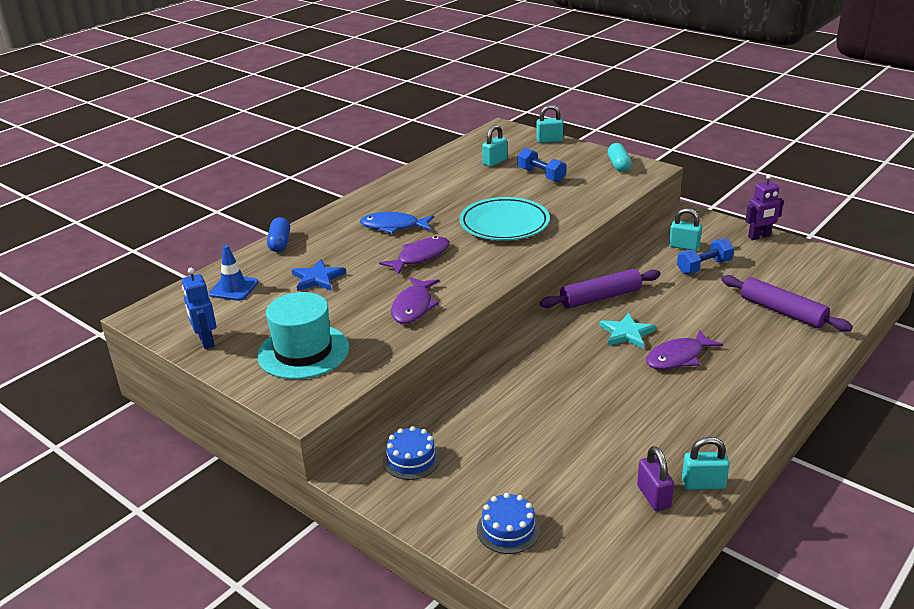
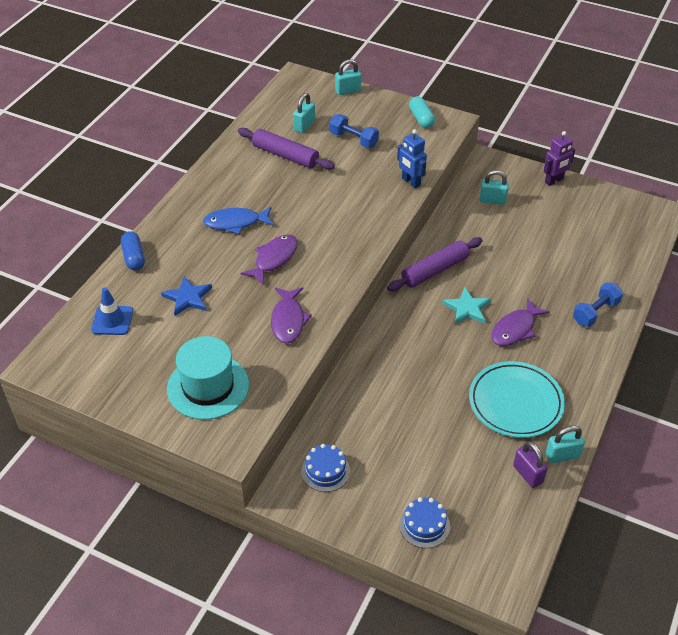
camera: 15 degrees left, 15 degrees up
blue robot [182,268,216,349] -> blue robot moved to [397,129,427,188]
turquoise plate [459,197,550,240] -> turquoise plate moved to [469,361,565,438]
blue dumbbell [677,238,734,274] -> blue dumbbell moved to [573,282,623,327]
purple rolling pin [721,275,853,332] -> purple rolling pin moved to [238,128,335,170]

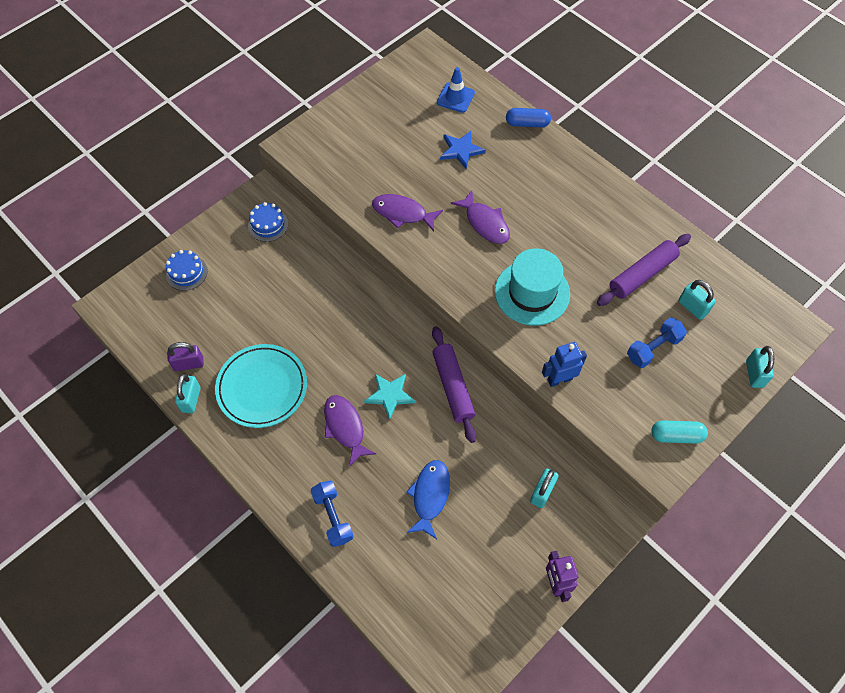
camera: 110 degrees right, 15 degrees up
turquoise hat [167,336,249,420] -> turquoise hat moved to [495,248,570,326]
blue fish [203,207,274,234] -> blue fish moved to [406,460,450,539]

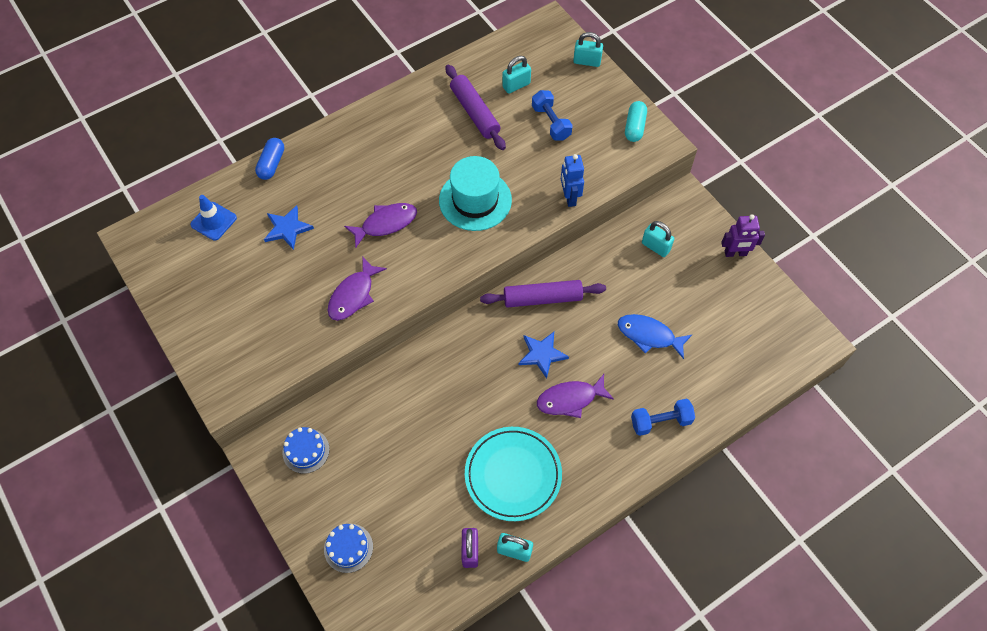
camera: 80 degrees left, 0 degrees up
turquoise star [364,374,416,420] -> blue star [518,332,569,379]

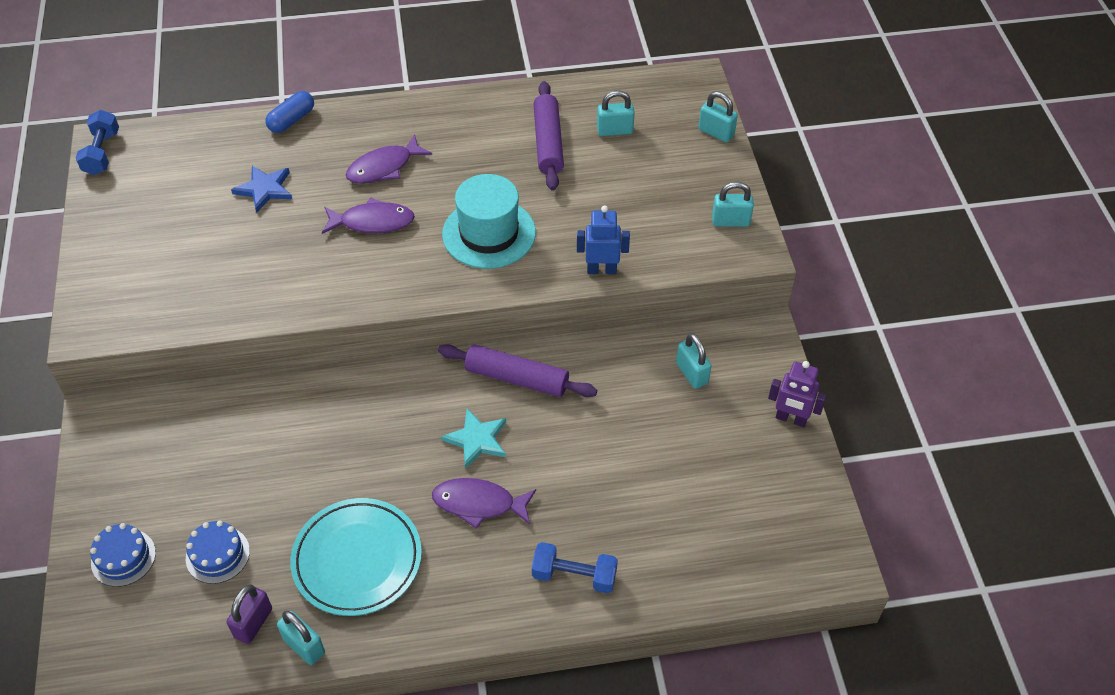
camera: 25 degrees right, 10 degrees down
blue traffic cone [190,195,237,241] -> none
blue cake [282,427,330,474] -> blue cake moved to [186,520,250,584]
purple fish [328,256,387,321] -> purple fish moved to [346,134,432,184]
blue star [518,332,569,379] -> turquoise star [441,409,506,469]
blue dumbbell [532,90,573,141] -> blue dumbbell moved to [76,110,119,175]
blue robot [561,154,584,207] -> blue robot turned 75 degrees clockwise [577,206,630,274]
blue fish [618,314,692,359] -> none
turquoise capsule [625,101,647,142] -> turquoise padlock [712,182,754,227]

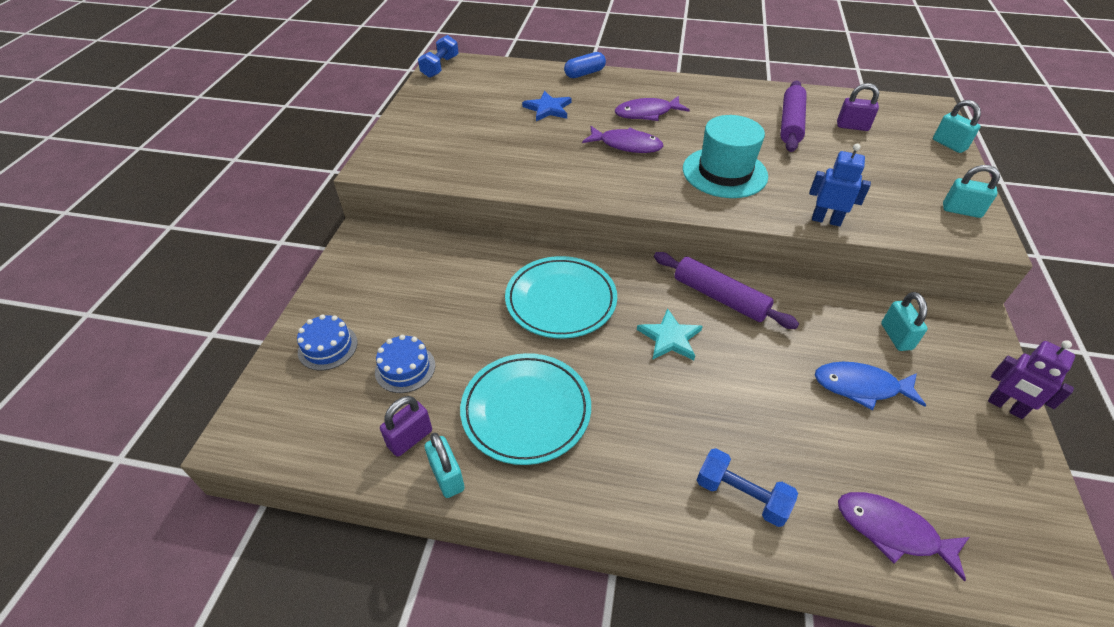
camera: 20 degrees right, 5 degrees down
purple fish [432,478,536,529] -> purple fish moved to [838,492,970,581]
turquoise padlock [597,90,635,136] -> purple padlock [837,83,879,131]
none -> turquoise plate [505,256,617,339]
none -> blue fish [815,362,926,410]

